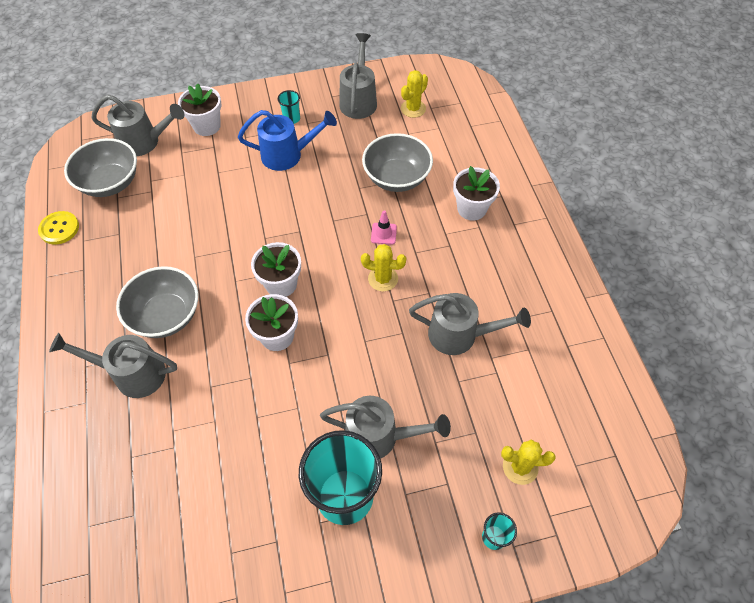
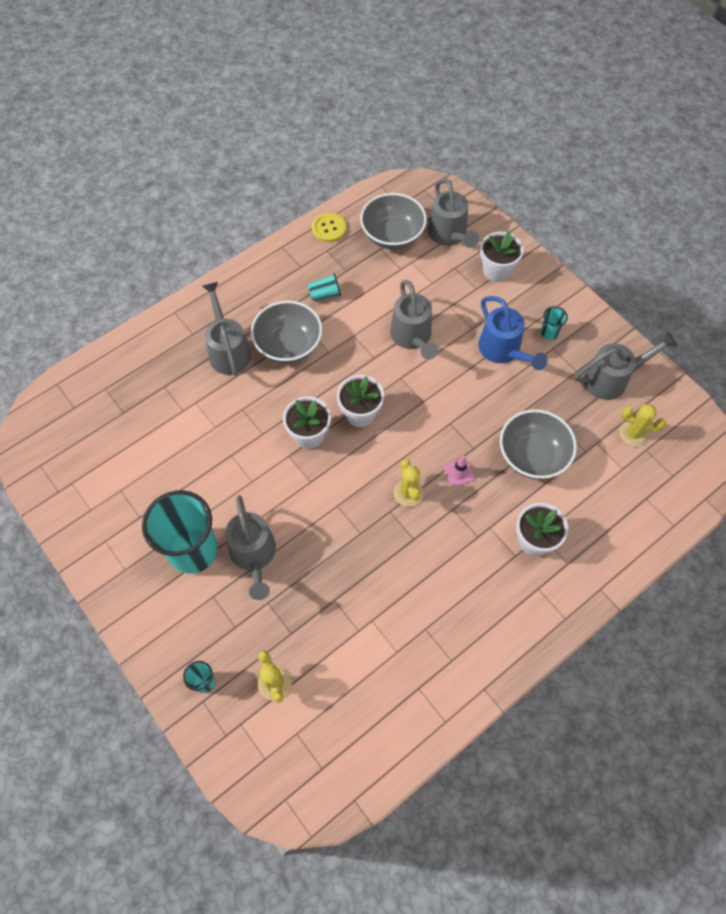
camera: 65 degrees right, 5 degrees up
grey watering can [409,293,531,355] -> grey watering can moved to [390,280,438,360]
none -> turquoise cup [308,274,341,301]

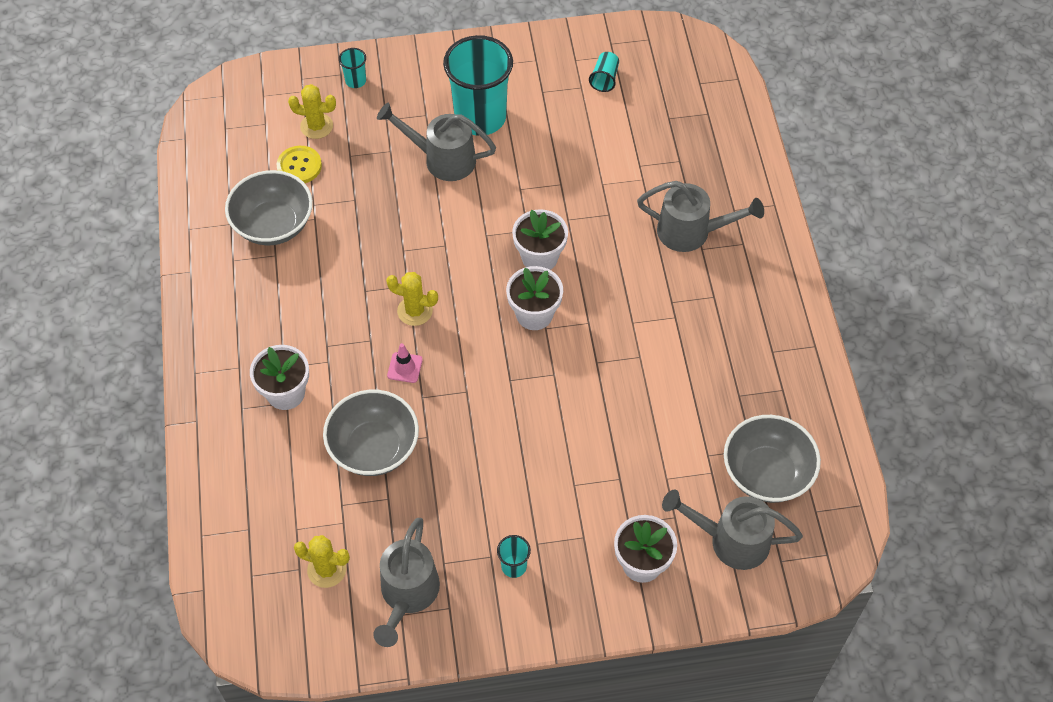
camera: 120 degrees right, 5 degrees down
grey bowl [251,301,322,363] -> grey bowl moved to [225,170,313,245]
turquoise cup [308,274,341,301] -> turquoise cup moved to [589,52,619,92]
yellow button [312,213,346,242] -> yellow button moved to [277,146,322,183]
grey watering can [390,280,438,360] -> none
blue watering can [479,296,548,370] -> none
yellow cactus [619,404,666,446] -> yellow cactus turned 60 degrees clockwise [294,535,350,588]

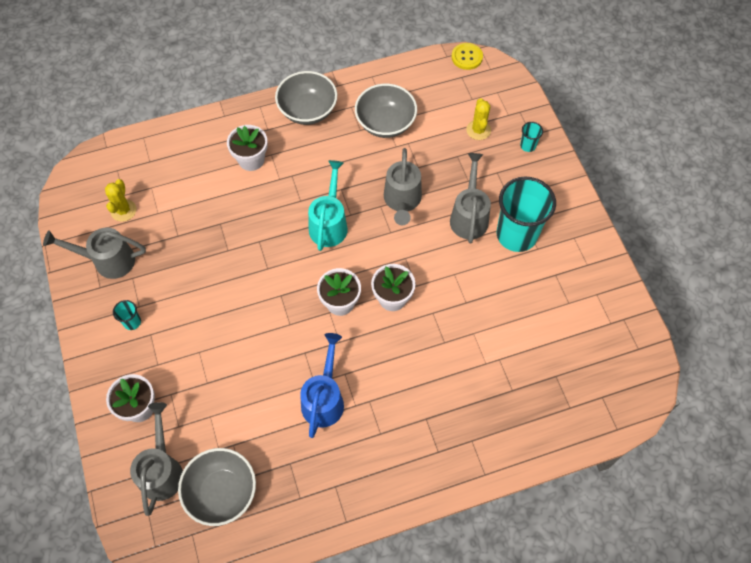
camera: 80 degrees right, 5 degrees up
yellow button [277,146,322,183] -> yellow button moved to [451,43,483,70]
grey bowl [323,390,419,476] -> grey bowl moved to [275,71,337,125]
yellow cactus [386,272,438,326] -> turquoise watering can [308,160,348,251]
pink traffic cone [387,343,423,383] -> none
turquoise cup [589,52,619,92] -> none
grey watering can [637,181,764,252] -> grey watering can moved to [384,148,422,225]
none -> blue watering can [300,333,344,438]

